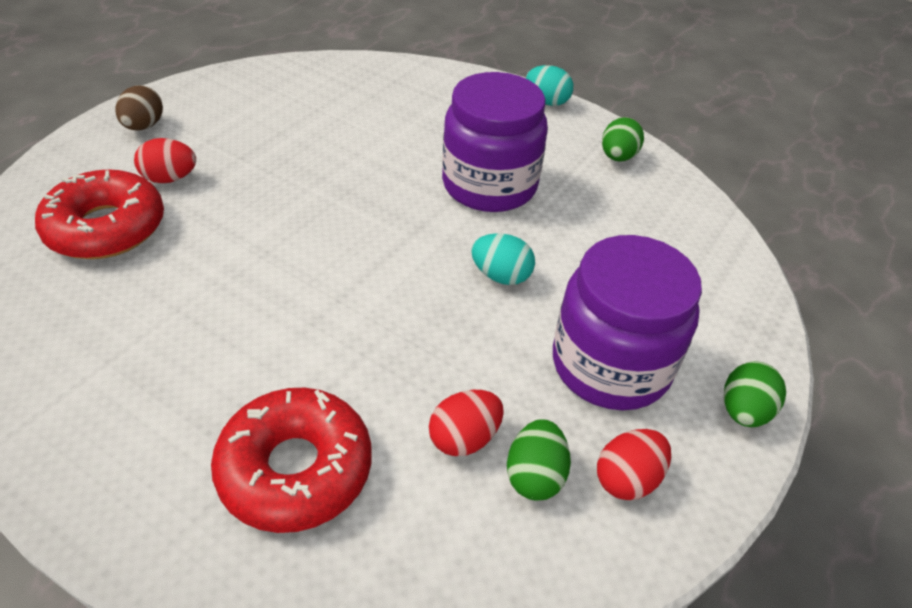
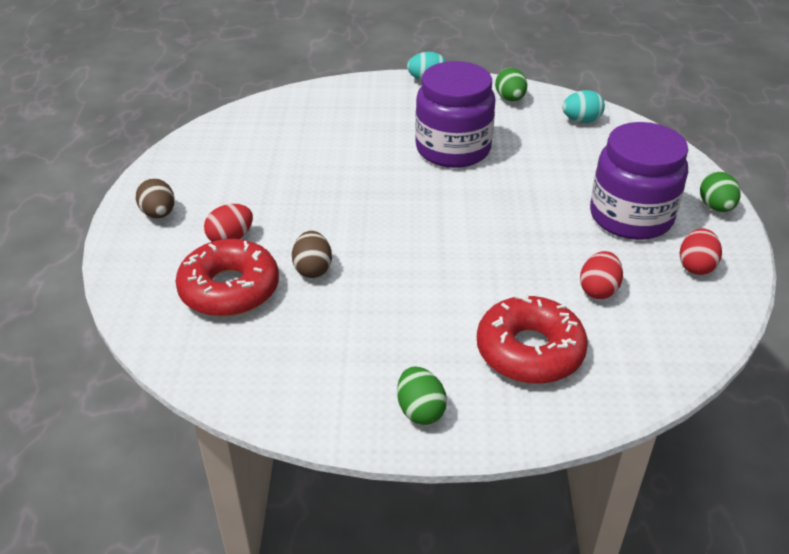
camera: 30 degrees left, 5 degrees down
turquoise egg [471,233,535,285] -> turquoise egg moved to [562,90,605,123]
green egg [507,419,571,501] -> green egg moved to [397,366,447,425]
none -> brown egg [292,231,332,278]

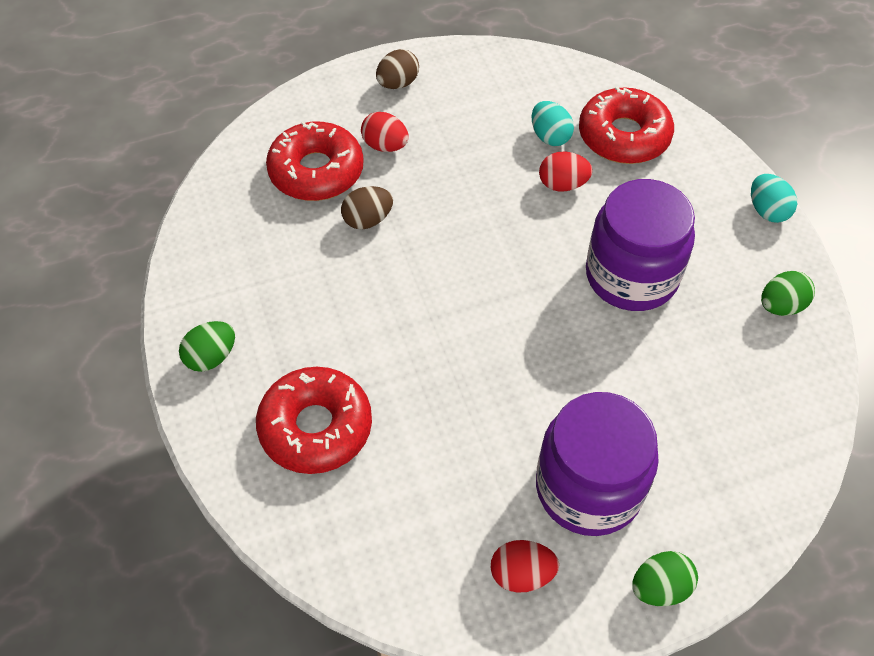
camera: 70 degrees right, 15 degrees up
turquoise egg [562,90,605,123] -> turquoise egg moved to [532,101,574,146]
red egg [580,251,623,299] -> red egg moved to [539,151,593,192]
none -> red donut [579,87,674,164]

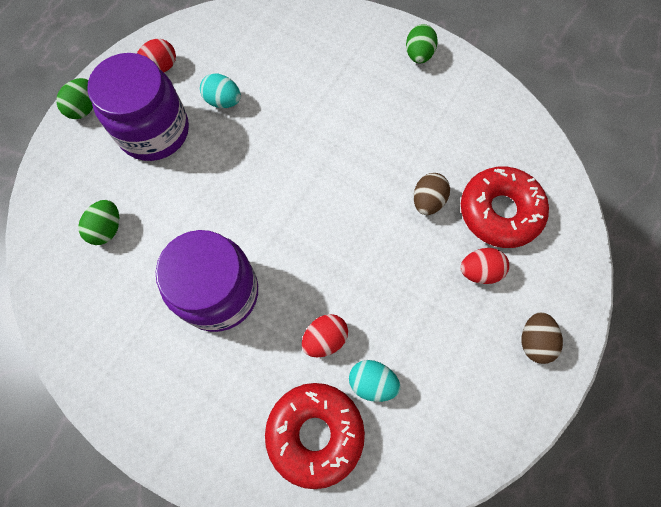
camera: 140 degrees right, 15 degrees up
red donut [256,367,372,474] -> none
turquoise egg [751,174,797,223] -> turquoise egg moved to [200,73,241,108]
green egg [761,271,815,316] -> green egg moved to [78,200,119,245]

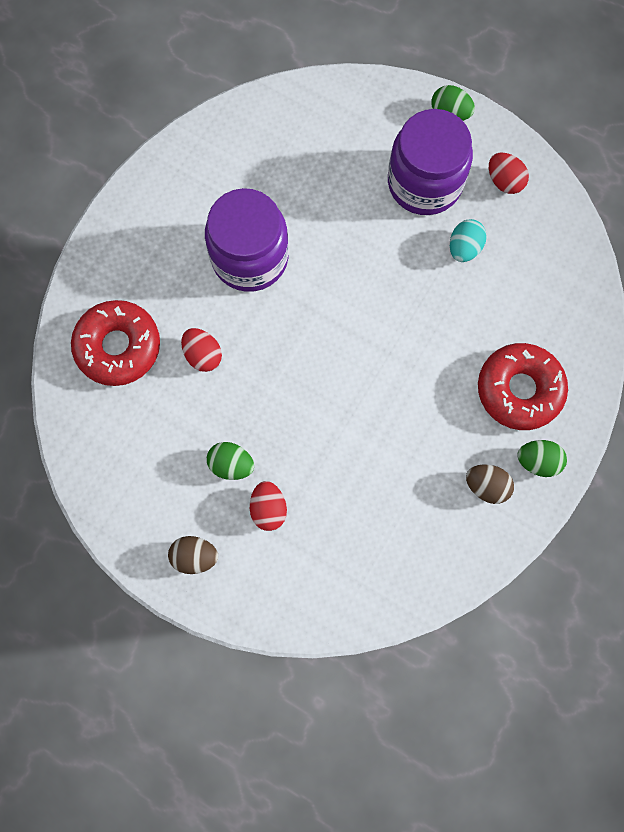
camera: 90 degrees right, 5 degrees up
green egg [78,200,119,245] -> green egg moved to [207,442,254,480]
turquoise egg [349,360,400,402] -> none
brown egg [414,173,450,215] -> brown egg moved to [466,464,514,504]
red donut [461,166,549,248] -> red donut moved to [478,343,568,430]

